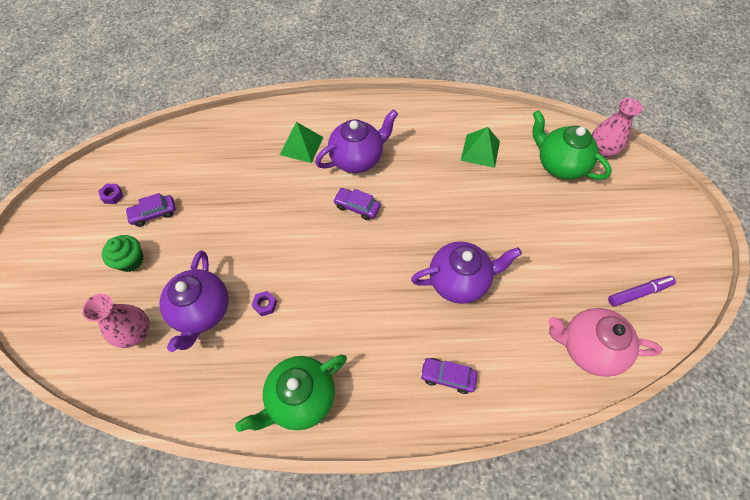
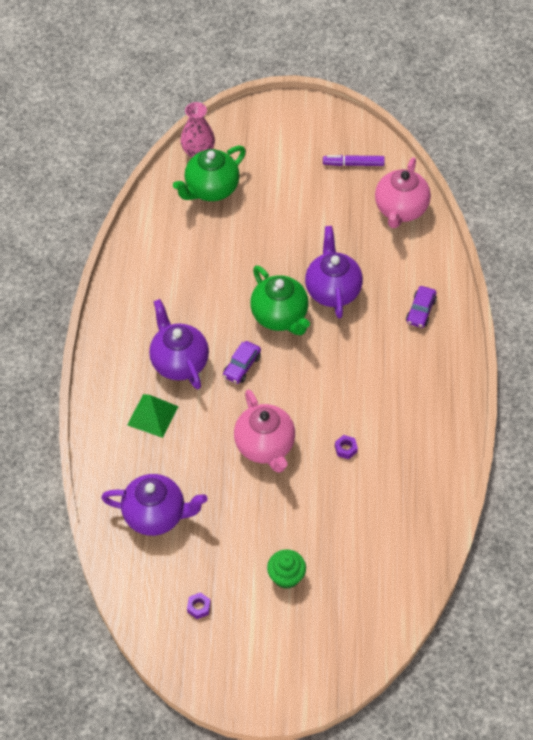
camera: 85 degrees left, 5 degrees down
pink vase [82,294,150,348] -> none
purple car [125,193,176,227] -> none
purple teapot [159,251,229,352] -> purple teapot moved to [101,474,208,536]
green teapot [235,354,347,432] -> green teapot moved to [250,266,310,335]
green pyramid [461,127,500,168] -> none
purple marker [608,276,676,307] -> purple marker turned 75 degrees counterclockwise [323,155,385,166]
none -> pink teapot [234,389,295,473]

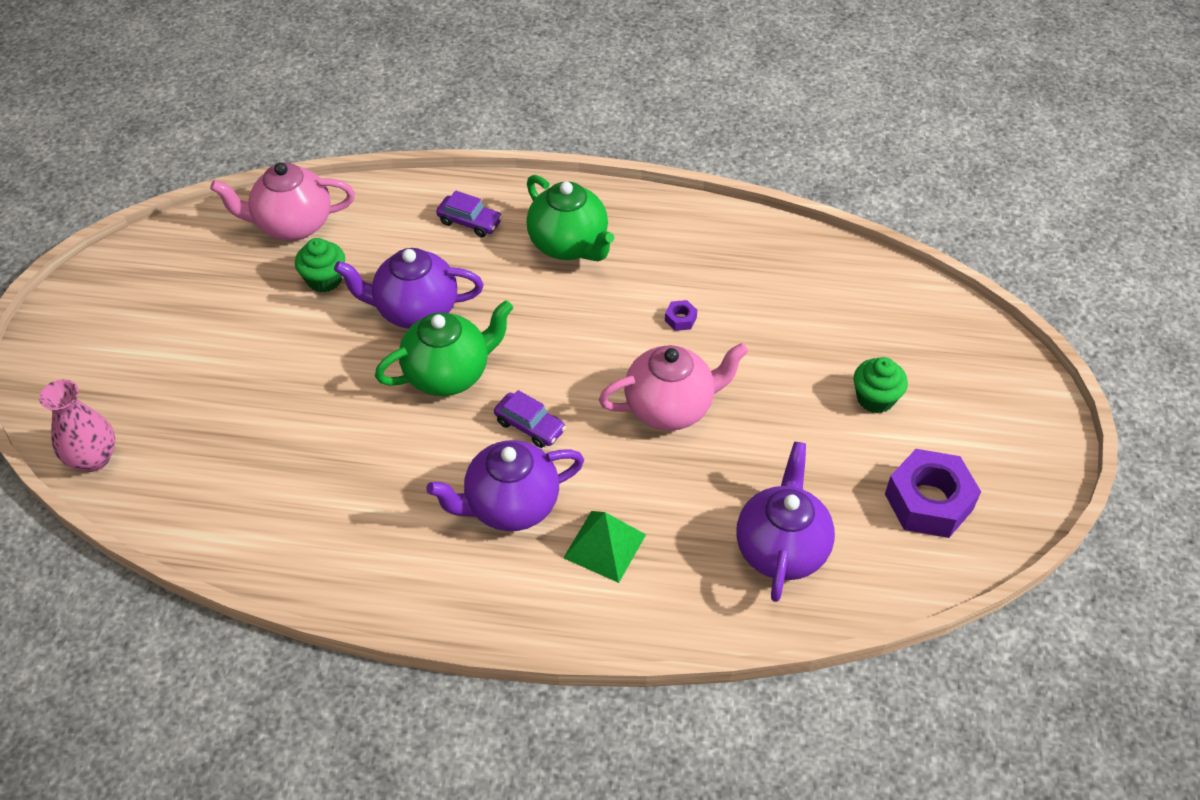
camera: 85 degrees left, 5 degrees down
green teapot [173,146,246,201] -> green teapot moved to [527,175,614,261]
purple nut [187,592,211,619] -> purple nut [885,449,981,538], size x2.44
purple marker [323,155,385,166] -> none
pink teapot [375,157,431,228] -> pink teapot turned 150 degrees clockwise [210,162,355,241]
none -> green cupcake [295,238,345,292]

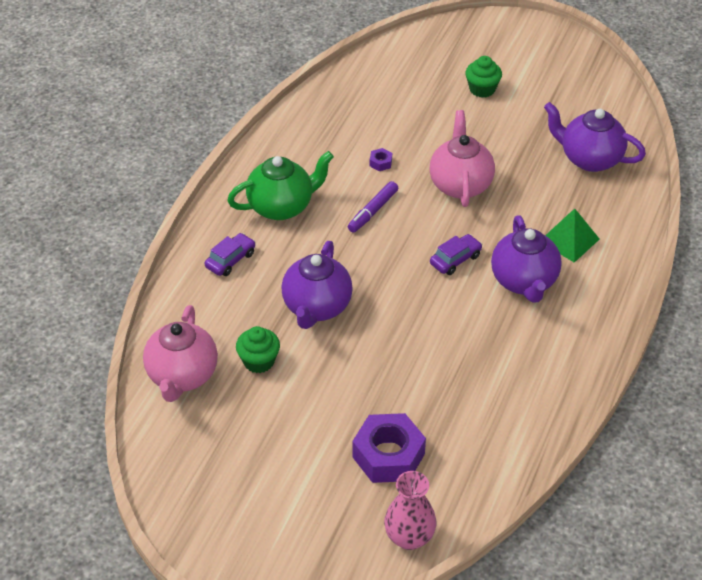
camera: 75 degrees left, 5 degrees down
green teapot [375,300,513,396] -> none
purple nut [885,449,981,538] -> purple nut moved to [352,413,426,483]
none -> purple marker [348,181,398,233]

